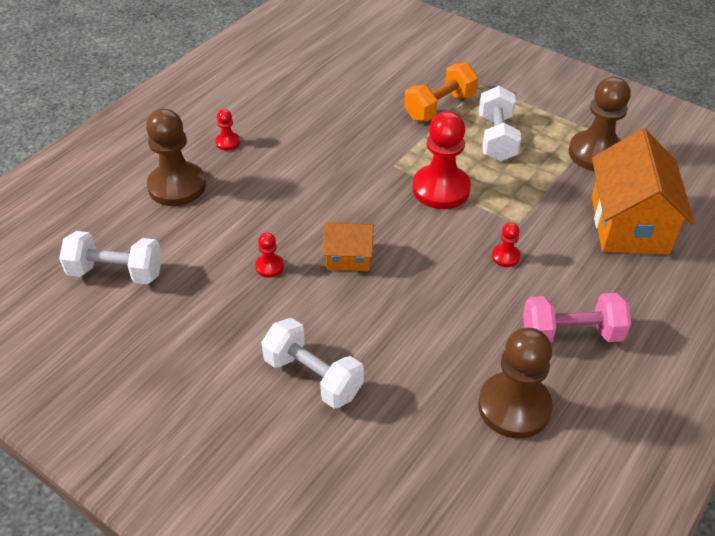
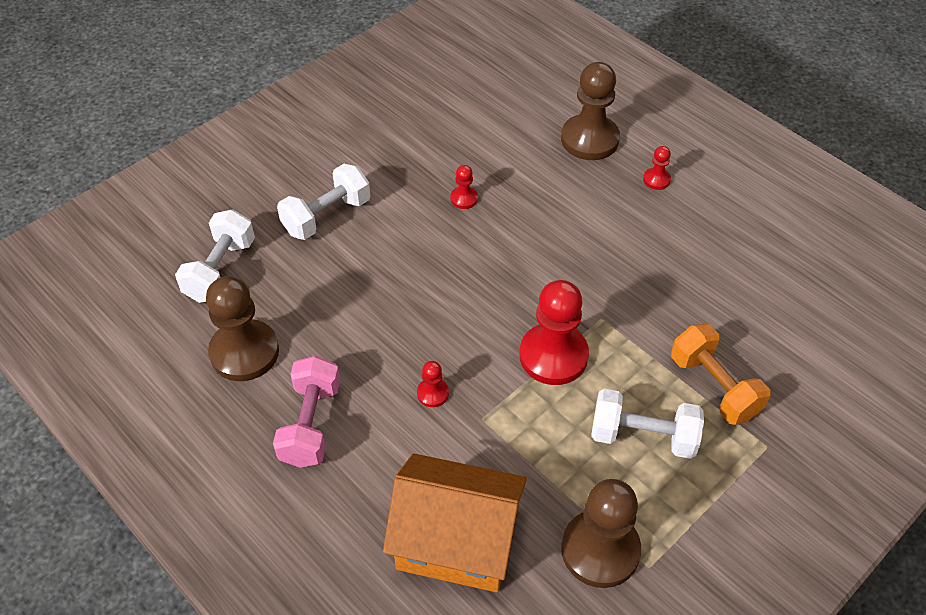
camera: 100 degrees right, 5 degrees up
white dumbbell [59,231,162,285] -> white dumbbell moved to [175,210,255,303]
orange house [323,223,374,271] -> none

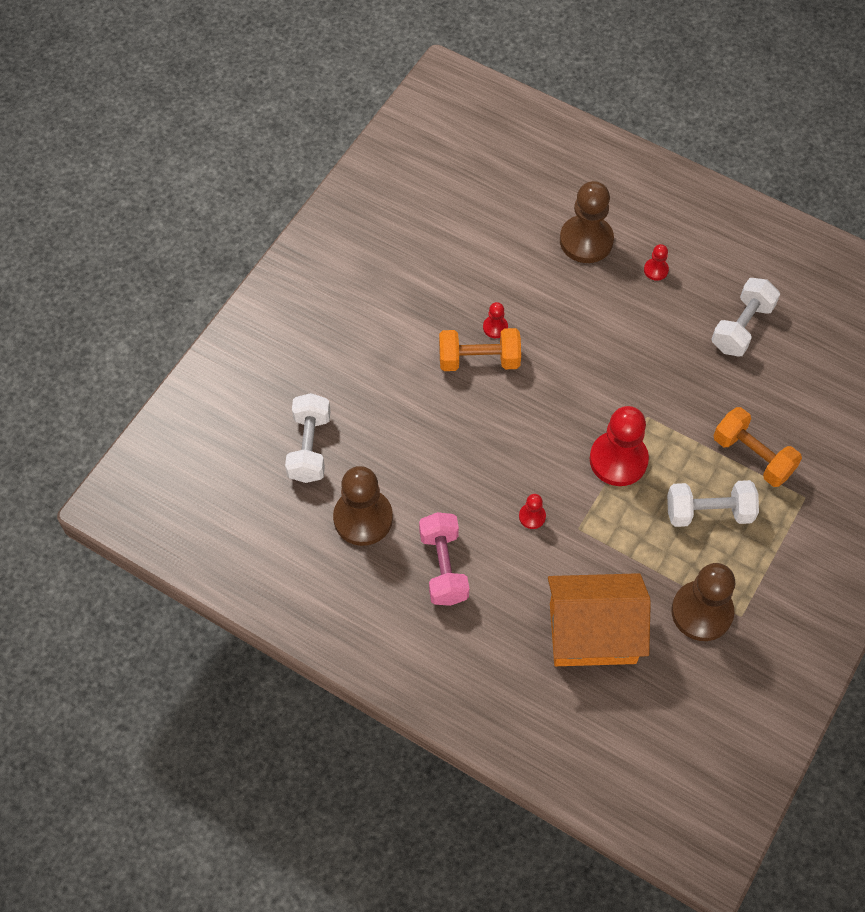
camera: 15 degrees left, 10 degrees up
white dumbbell [277,164,371,240] -> white dumbbell moved to [711,278,780,357]
none -> orange dumbbell [439,328,521,371]

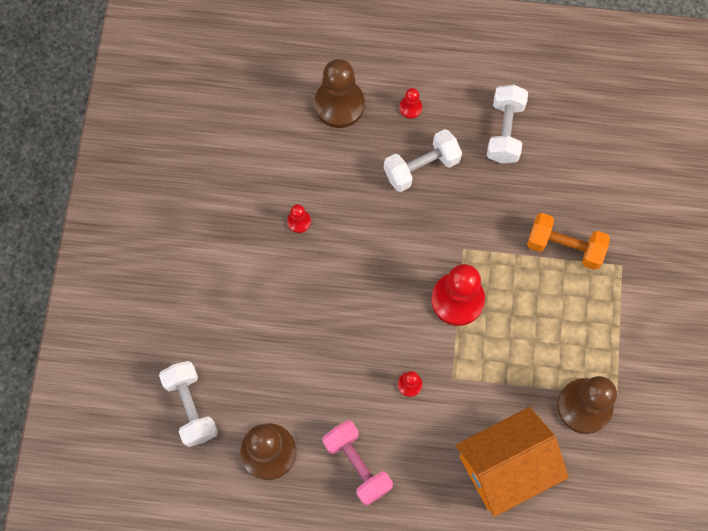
camera: 25 degrees left, 10 degrees up
orange dumbbell [439,328,521,371] -> none
white dumbbell [667,480,759,527] -> white dumbbell moved to [384,129,462,192]

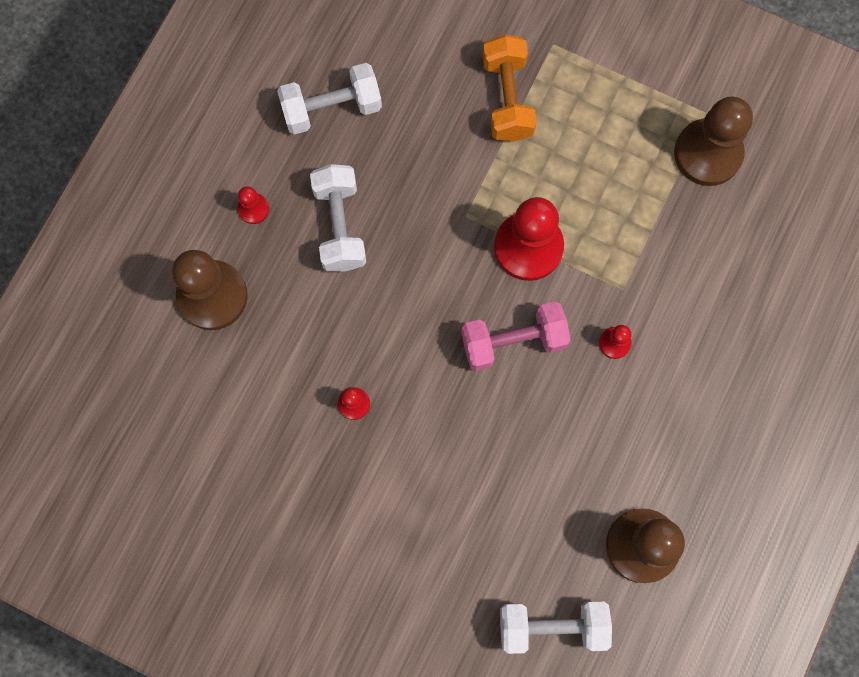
camera: 70 degrees left, 5 degrees up
pink dumbbell [323,420,393,506] -> pink dumbbell moved to [461,302,571,371]
orange house [456,407,569,517] -> none
white dumbbell [487,84,528,163] -> white dumbbell turned 45 degrees counterclockwise [277,63,382,135]
orange dumbbell [527,213,610,270] -> orange dumbbell turned 45 degrees counterclockwise [482,35,537,142]

